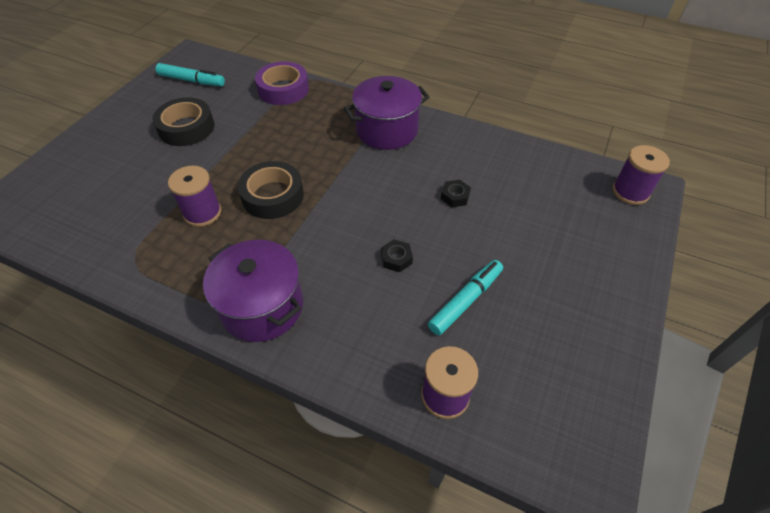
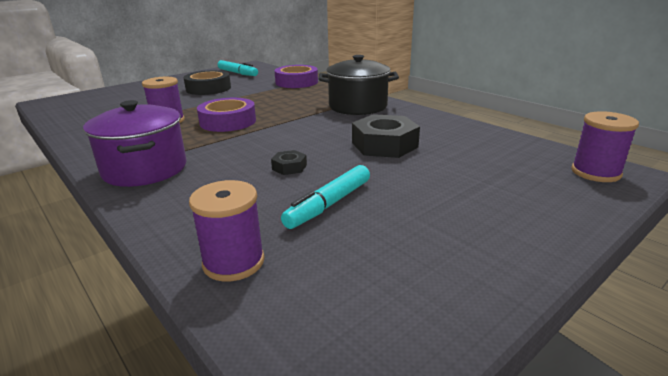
camera: 25 degrees right, 25 degrees down
black tape [238,161,304,219] -> purple tape [197,98,256,132]
purple pot [344,76,430,150] -> black pot [319,55,399,115]
turquoise marker [428,260,503,335] -> turquoise marker turned 150 degrees clockwise [281,165,370,229]
black nut [441,180,471,207] -> black nut [352,114,420,158], size x2.08

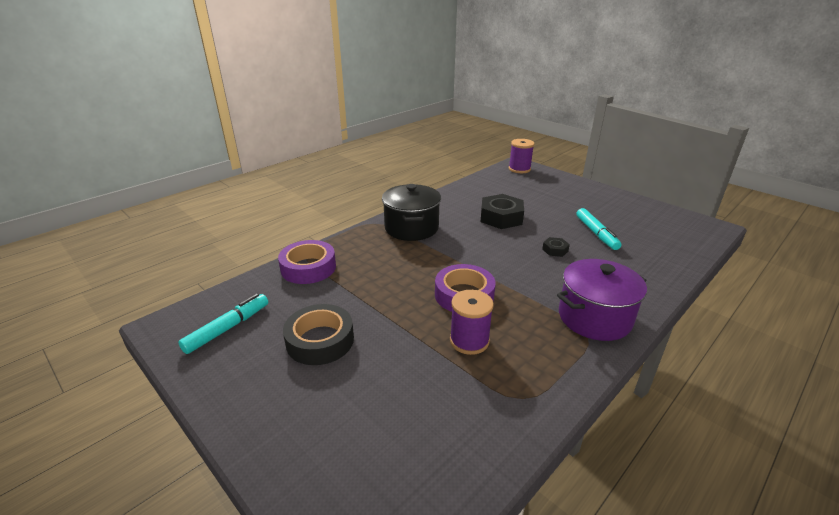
camera: 95 degrees left, 5 degrees up
purple spool [189,180,265,282] -> none
turquoise marker [281,165,370,229] -> turquoise marker turned 45 degrees clockwise [576,208,621,250]

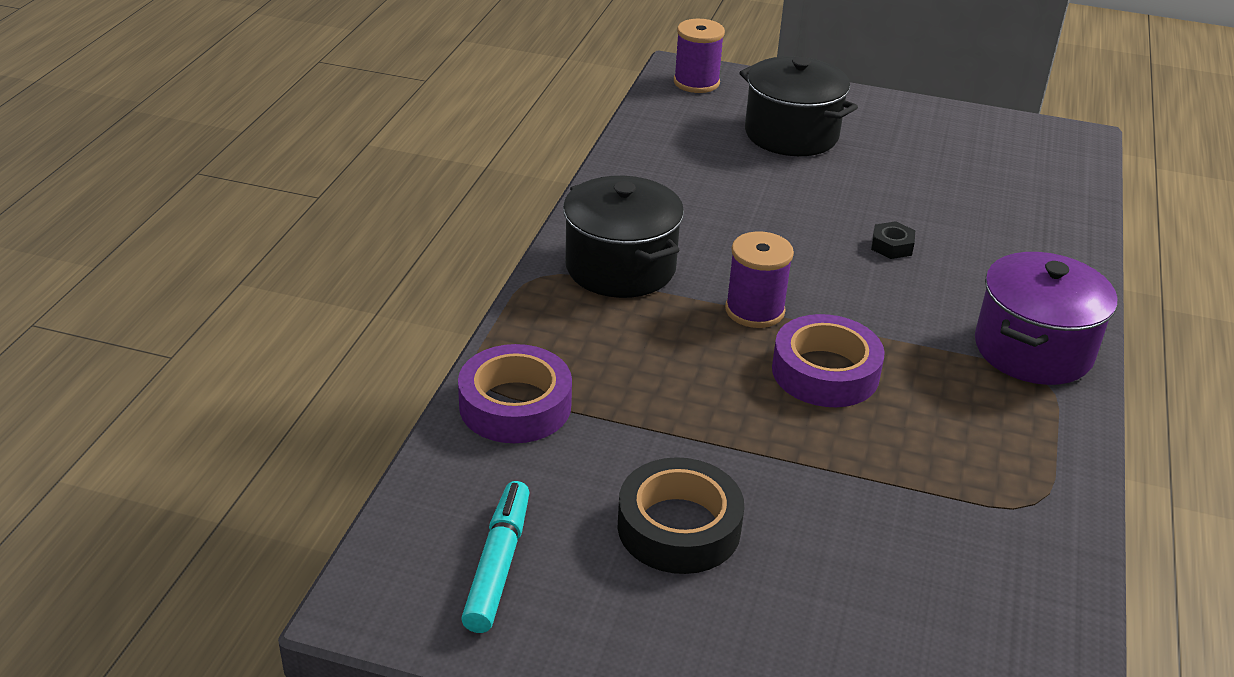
camera: 30 degrees left, 5 degrees up
purple spool [450,290,494,355] -> purple spool moved to [725,231,794,328]
black nut [481,194,524,229] -> none
turquoise marker [576,208,621,250] -> none
none -> black pot [739,56,858,156]

